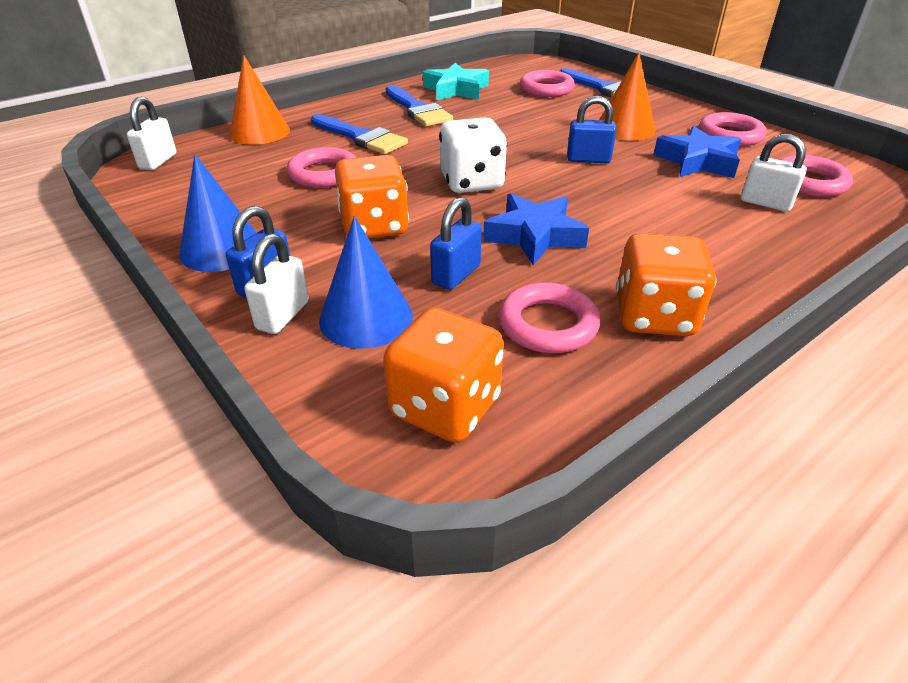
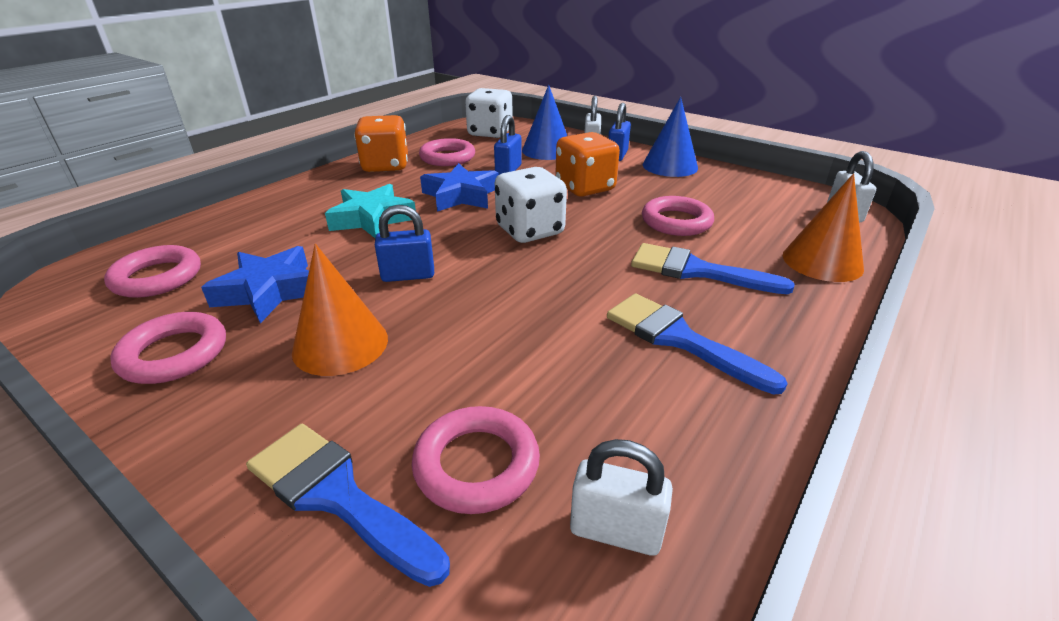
camera: 165 degrees right, 5 degrees down
orange dice [383,308,504,443] -> white dice [465,88,513,138]
turquoise star [423,63,489,100] -> turquoise star moved to [325,184,416,238]
white padlock [741,134,807,212] -> white padlock moved to [570,439,673,556]

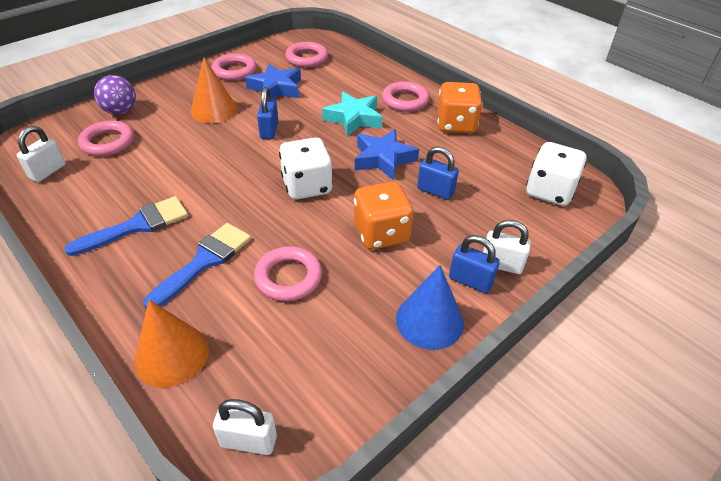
camera: 100 degrees right, 10 degrees up
blue brush [246,424,450,587] -> purple ball [94,75,136,115]
pink ring [419,138,475,166] -> pink ring moved to [382,81,429,112]
blue cone [522,85,567,160] -> none

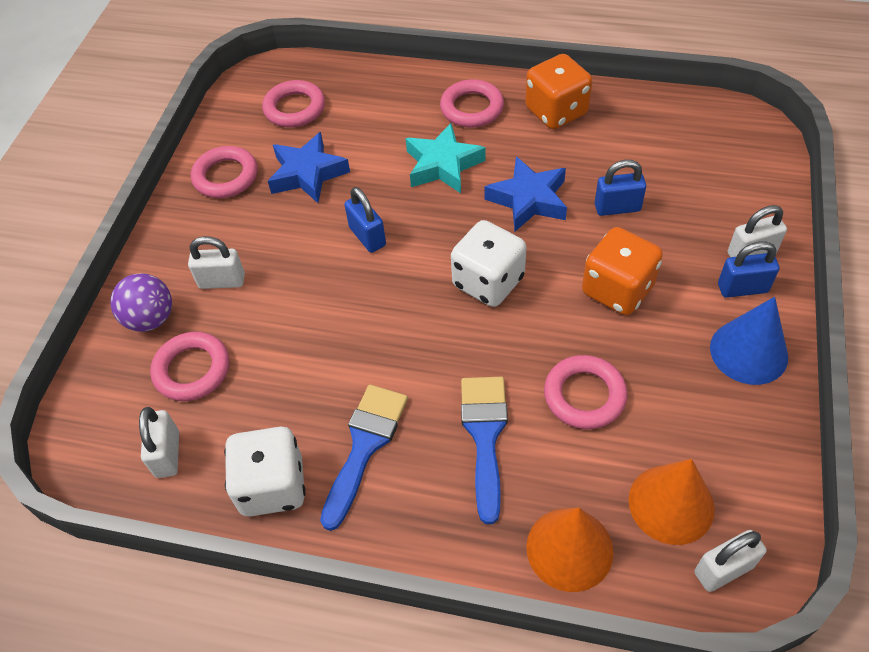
camera: 30 degrees left, 10 degrees up
orange cone [191,57,238,123] -> orange cone moved to [629,459,715,545]
white dice [526,142,587,206] -> white dice moved to [224,426,306,517]
none -> white padlock [188,236,245,289]

